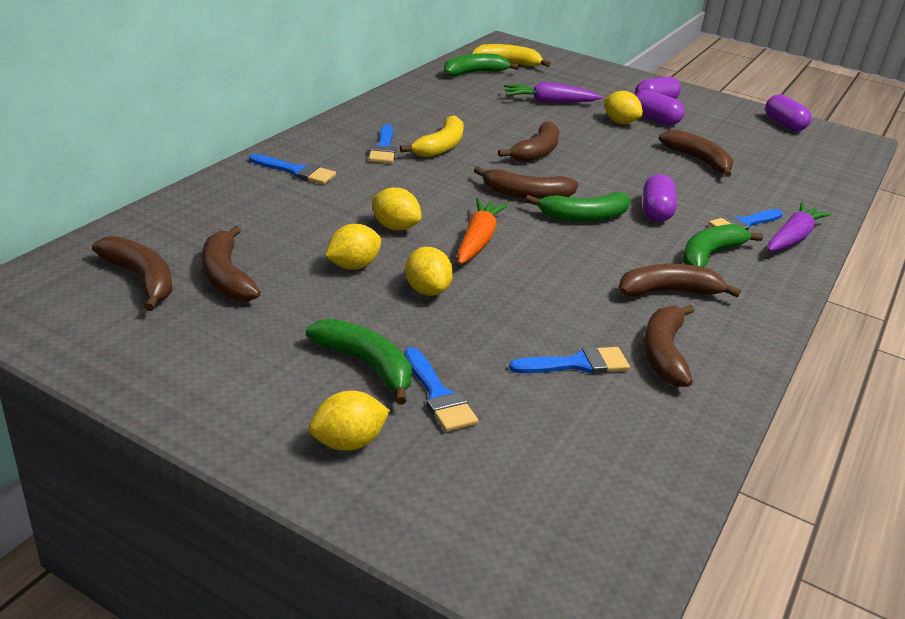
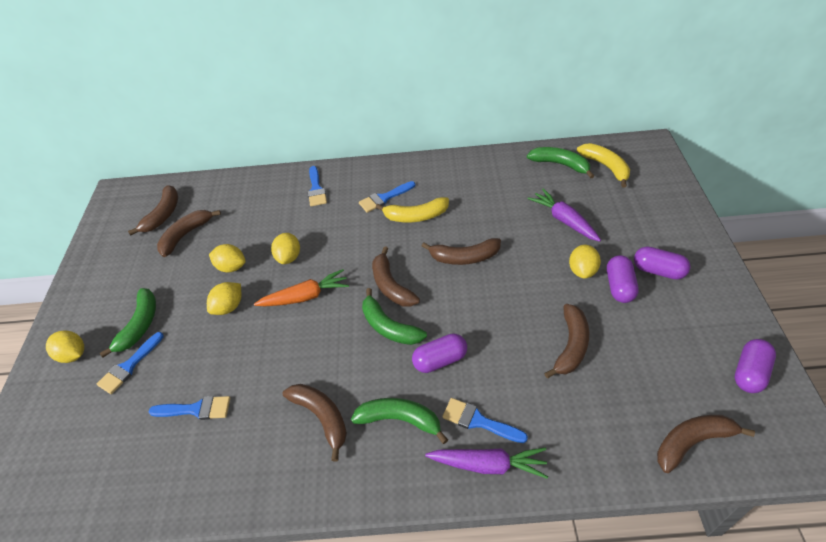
camera: 65 degrees right, 15 degrees up
blue brush [509,346,630,374] -> blue brush turned 45 degrees counterclockwise [149,396,230,420]
brown banana [643,304,695,387] -> brown banana moved to [657,415,755,473]

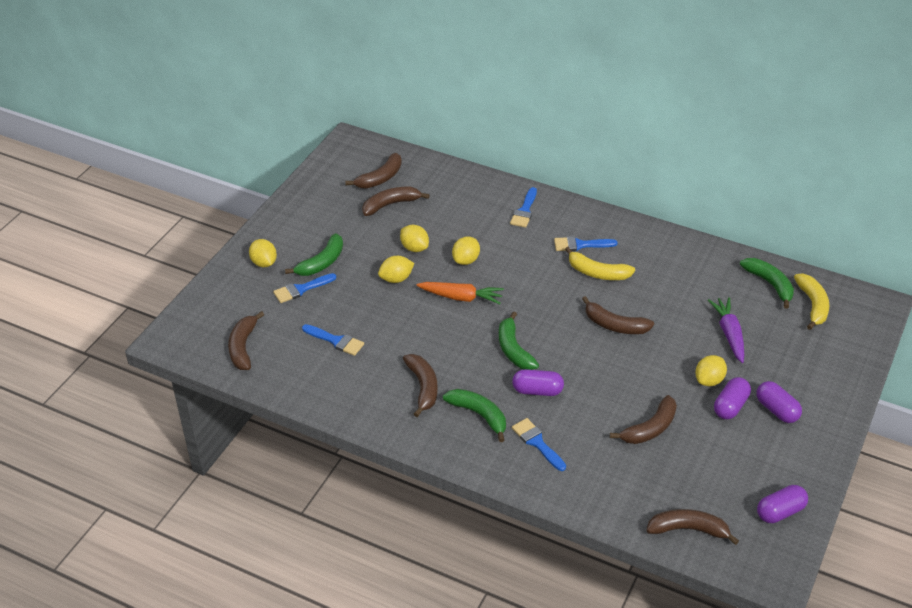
camera: 25 degrees right, 5 degrees down
brown banana [372,246,420,307] -> brown banana moved to [228,311,264,370]
purple carrot [425,448,548,479] -> none

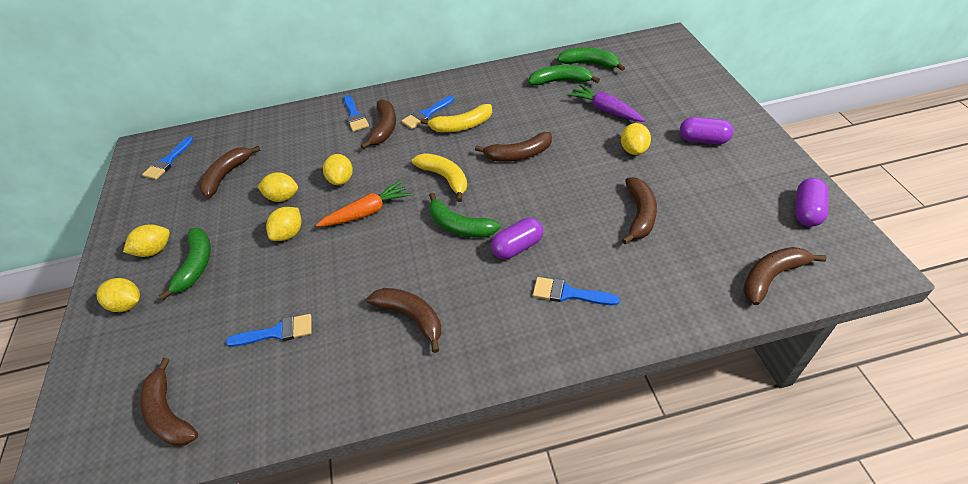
camera: 35 degrees left, 5 degrees up
blue brush [273,273,336,303] -> blue brush moved to [142,136,194,180]
brown banana [345,153,402,189] -> brown banana moved to [361,99,396,149]
green banana [443,389,506,442] -> green banana moved to [528,65,600,86]
purple capsule [714,377,751,419] -> none
yellow banana [794,273,830,330] -> yellow banana moved to [412,153,467,202]
none -> yellow lemon [123,224,170,257]

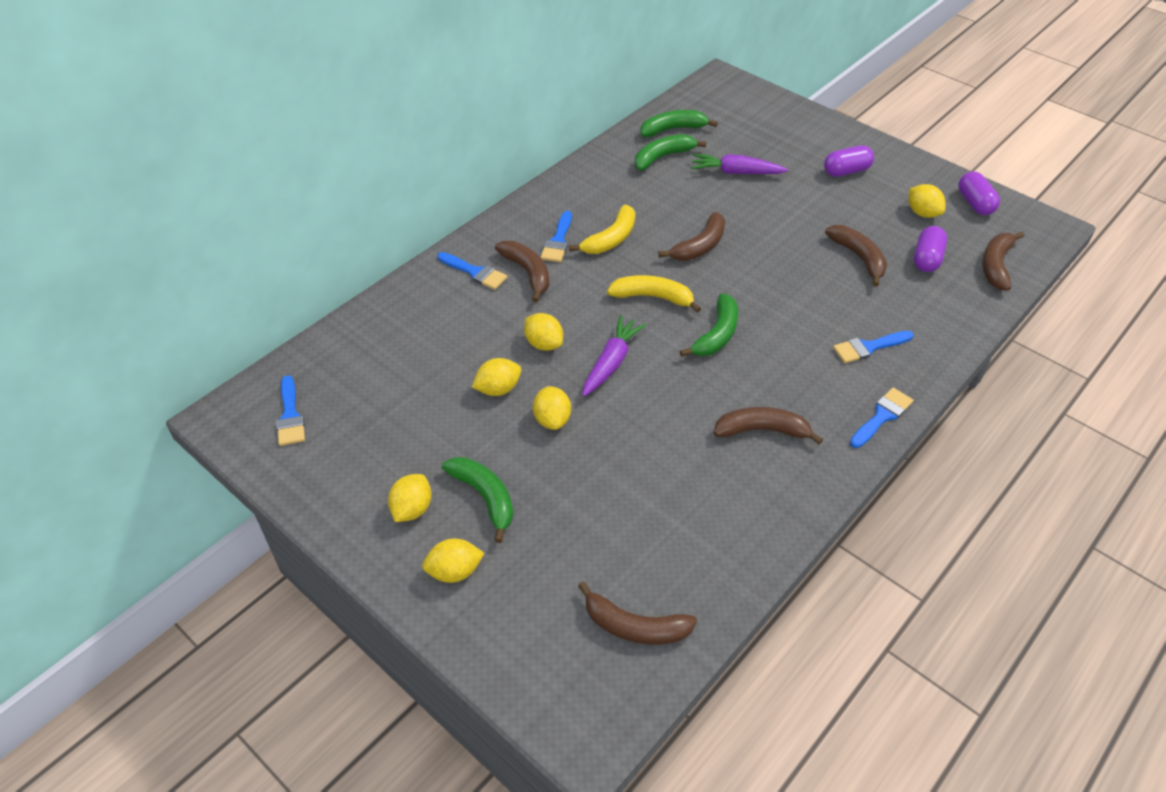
camera: 40 degrees left, 0 degrees up
brown banana [199,146,261,197] -> none
blue brush [226,314,311,347] -> blue brush moved to [850,388,913,448]
orange carrot [316,180,411,227] -> purple carrot [582,315,647,397]
green banana [429,193,500,238] -> green banana turned 60 degrees counterclockwise [680,293,738,357]
purple capsule [491,218,543,259] -> purple capsule moved to [914,226,947,272]
yellow lemon [621,123,651,155] -> yellow lemon moved to [909,184,946,218]

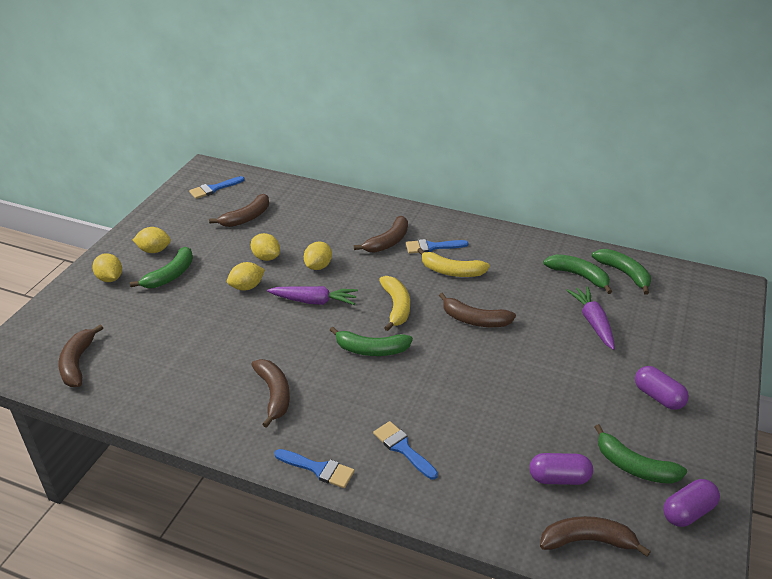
camera: 70 degrees right, 10 degrees down
blue brush [437,252,508,290] -> none
brown banana [825,225,887,287] -> brown banana moved to [209,194,269,227]
yellow lemon [909,184,946,218] -> green banana [595,424,687,484]

